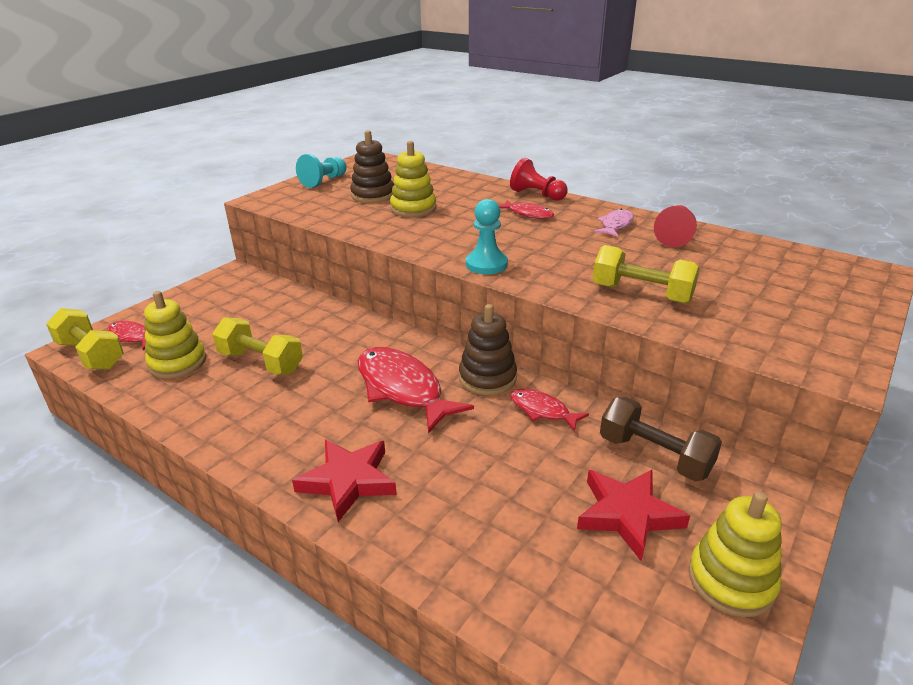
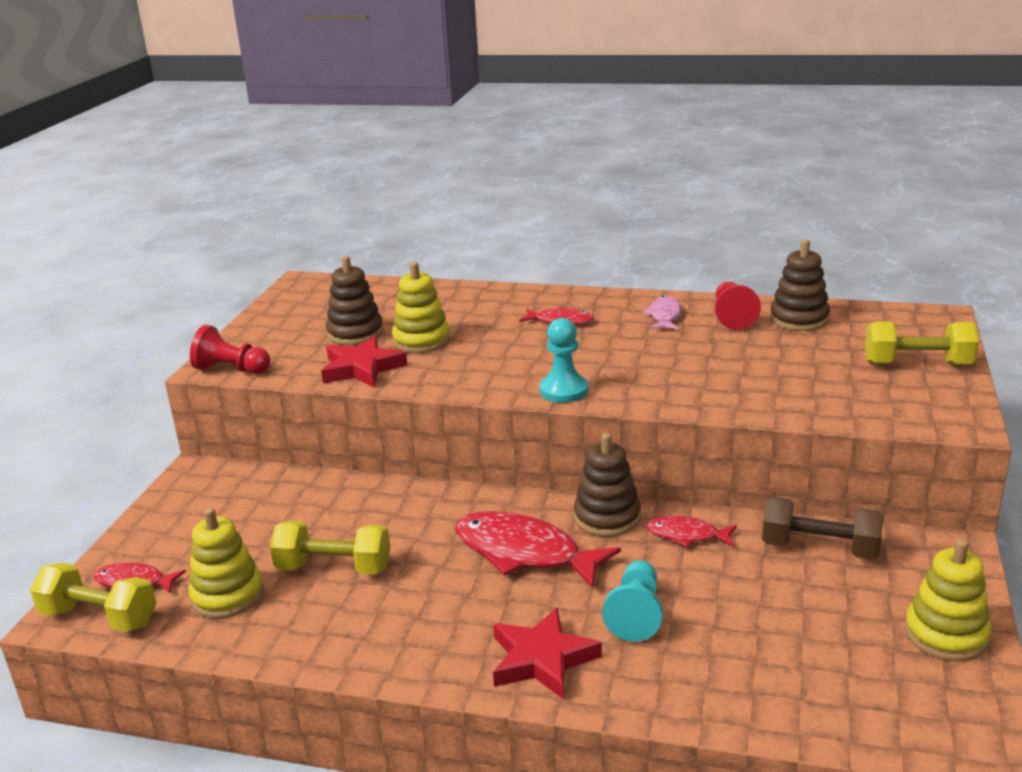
camera: 20 degrees left, 5 degrees down
turquoise pawn [296,154,347,188] -> turquoise pawn moved to [602,560,663,642]
red pawn [510,158,567,201] -> red pawn moved to [190,325,271,374]
red star [577,470,690,562] -> red star moved to [321,336,408,387]
yellow dumbbell [593,245,700,304] -> yellow dumbbell moved to [865,322,979,365]
none -> brown stacking toy [770,239,830,331]

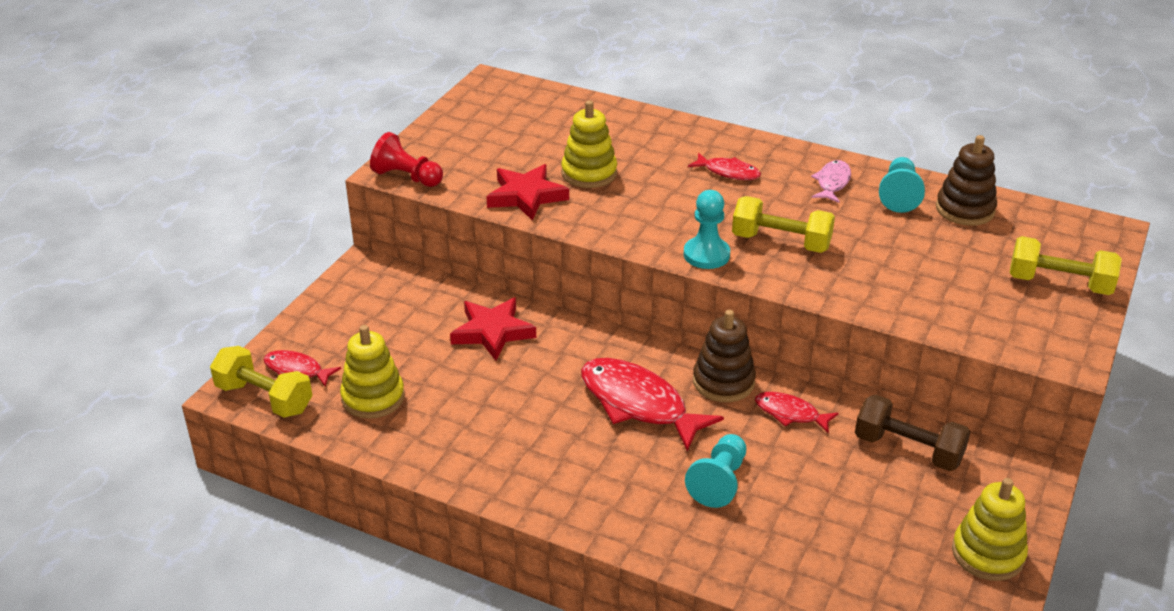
camera: 10 degrees right, 10 degrees up
yellow dumbbell [270,521,390,574] -> yellow dumbbell moved to [732,196,835,253]
brown stacking toy [326,256,384,345] -> none
red star [493,607,602,700] -> red star moved to [450,297,536,361]
red pawn [715,282,761,330] -> turquoise pawn [879,157,925,213]

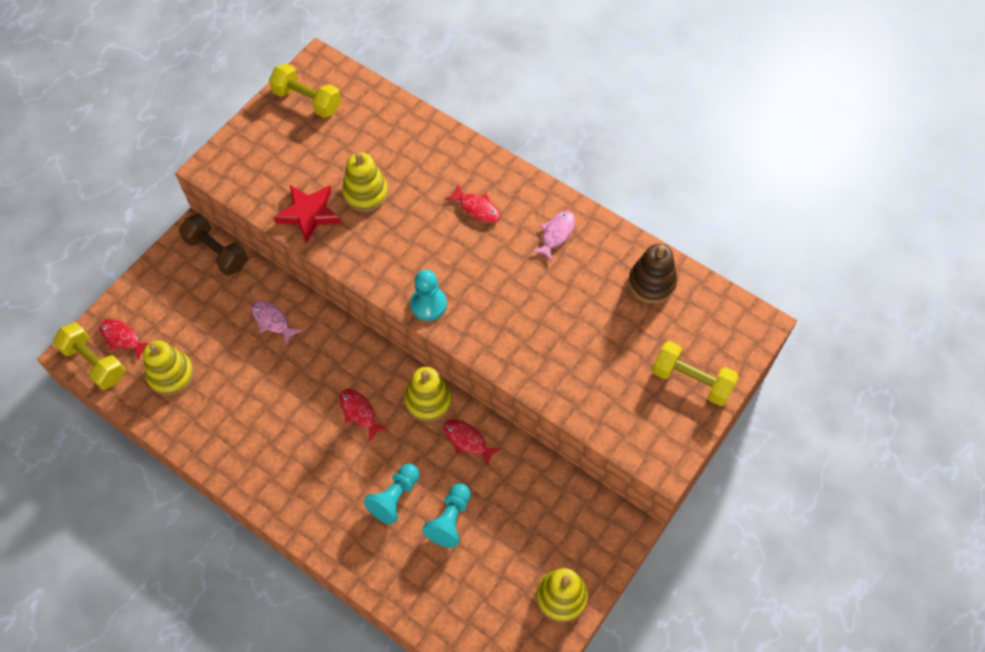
camera: 10 degrees right, 25 degrees up
red pawn [370,132,443,187] -> none
red star [450,297,536,361] -> pink fish [251,301,302,344]
red fish [581,358,724,451] -> red fish [340,389,388,442], size x0.53
brown stacking toy [693,310,756,402] -> yellow stacking toy [404,367,452,422]
yellow dumbbell [732,196,835,253] -> yellow dumbbell moved to [269,63,341,118]
brown dumbbell [855,395,970,471] -> brown dumbbell moved to [179,214,248,276]
turquoise pawn [879,157,925,213] -> turquoise pawn moved to [422,483,471,548]

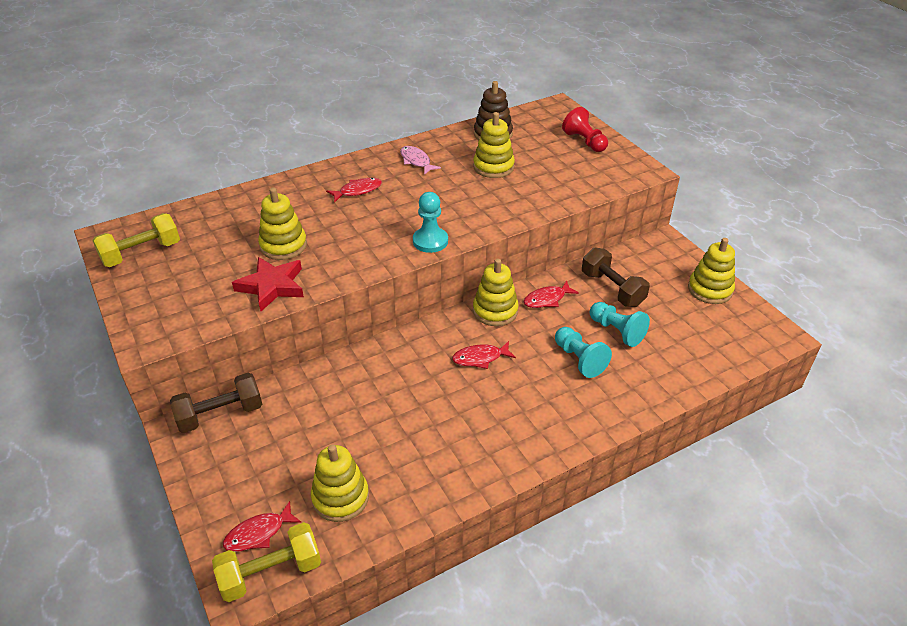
camera: 65 degrees left, 20 degrees down
pink fish [251,301,302,344] -> none
yellow dumbbell [652,341,739,406] -> red pawn [562,107,608,152]
none -> yellow stacking toy [473,112,515,178]
none -> brown dumbbell [582,247,650,307]

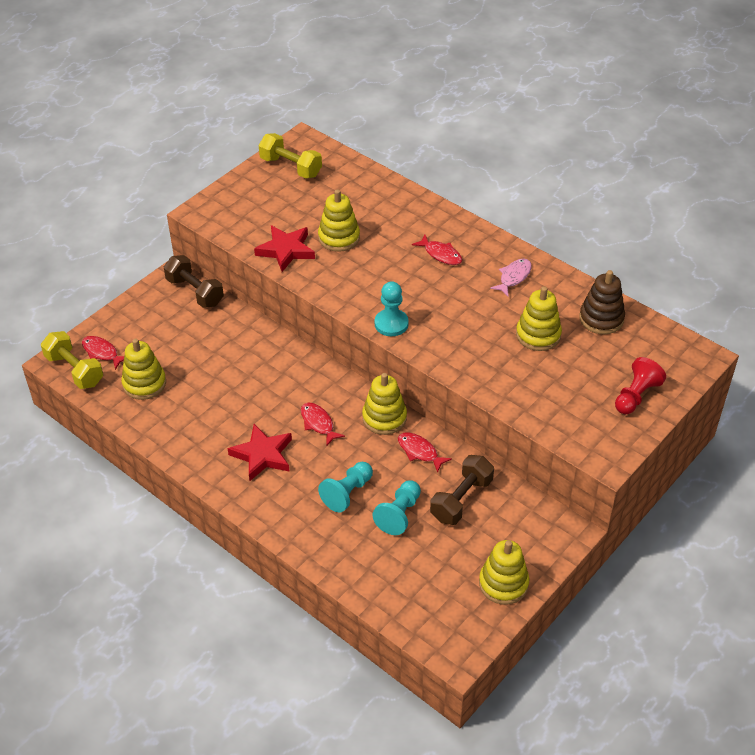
camera: 70 degrees right, 5 degrees up
none -> red star [228,424,292,481]

